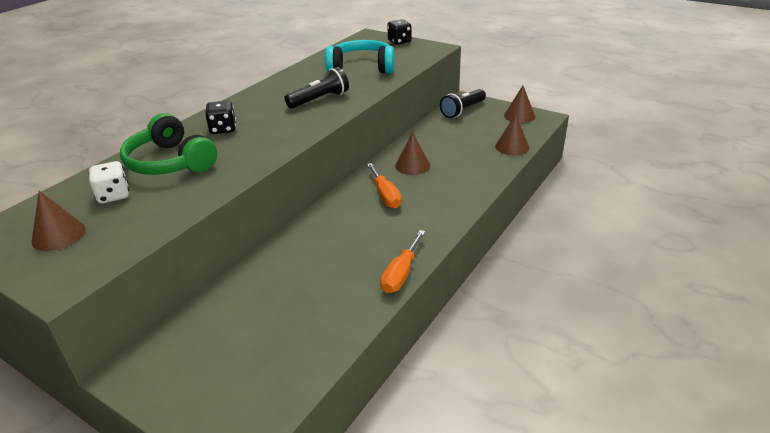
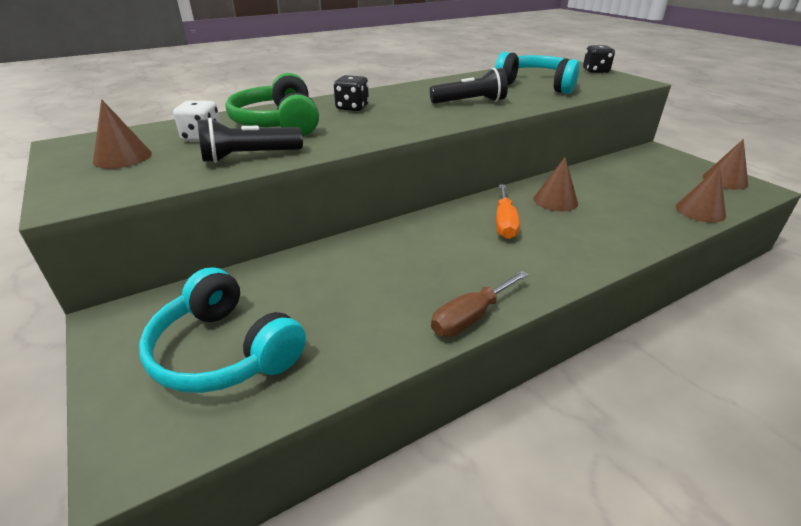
camera: 25 degrees right, 0 degrees up
orange screwdriver [380,230,425,293] -> brown screwdriver [431,271,529,337]
black flashlight [440,89,486,118] -> black flashlight moved to [197,118,303,163]
none -> turquoise headphones [139,267,306,393]

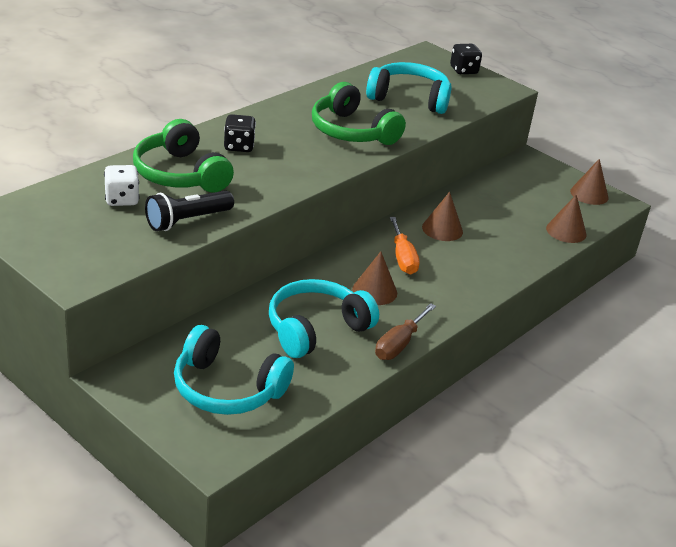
camera: 20 degrees left, 0 degrees up
brown cone [93,99,152,169] -> brown cone moved to [352,251,397,305]
black flashlight [430,68,508,104] -> green headphones [312,82,406,145]
none -> turquoise headphones [269,279,379,358]

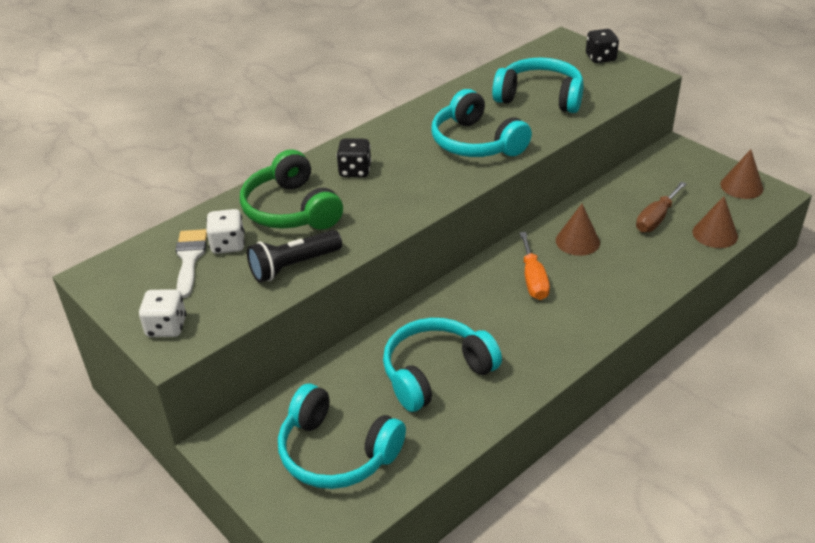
camera: 10 degrees right, 5 degrees up
green headphones [312,82,406,145] -> turquoise headphones [432,89,532,157]
brown cone [352,251,397,305] -> none
brown screwdriver [375,303,436,360] -> brown screwdriver moved to [636,182,687,233]
none -> white dice [139,289,186,337]
none -> white brush [176,229,207,298]

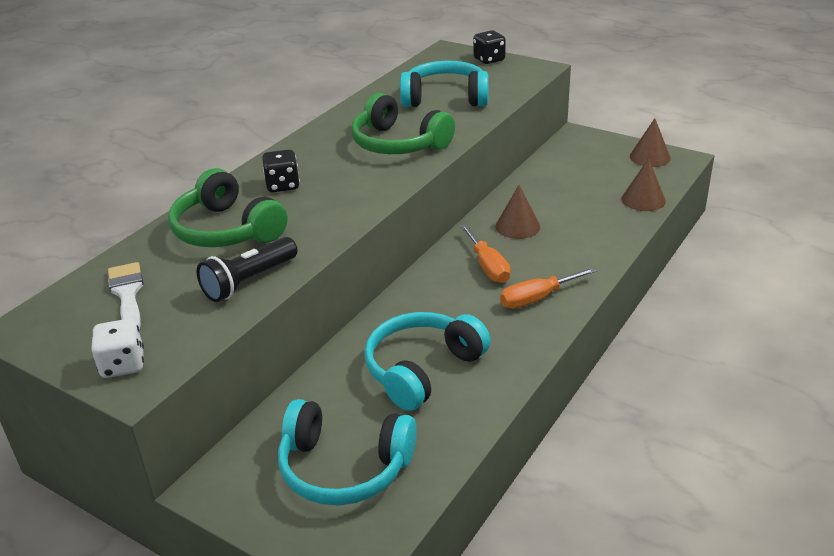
camera: 15 degrees left, 5 degrees down
white dice [206,209,245,254] -> none
turquoise headphones [432,89,532,157] -> green headphones [351,93,455,154]
brown screwdriver [636,182,687,233] -> none
none -> orange screwdriver [500,267,596,309]

